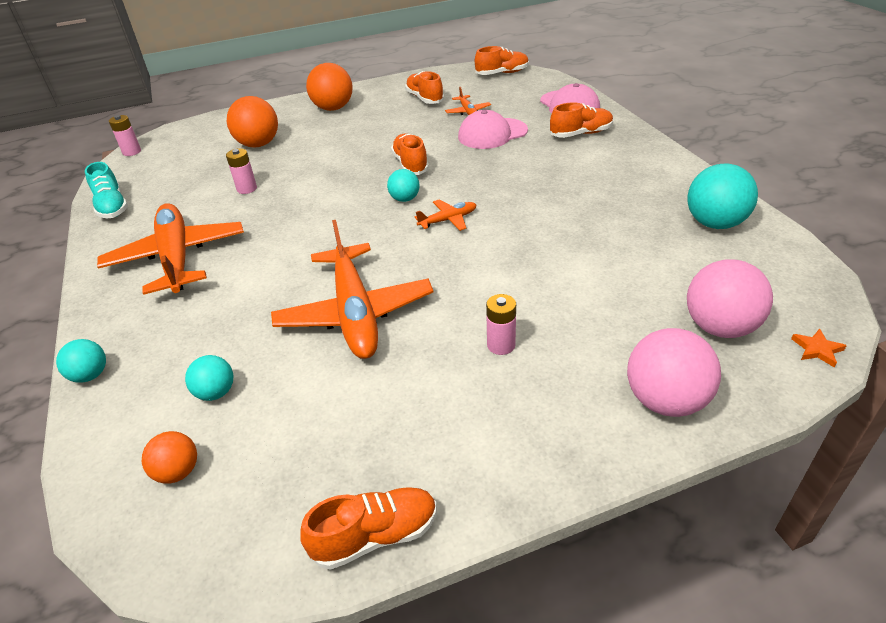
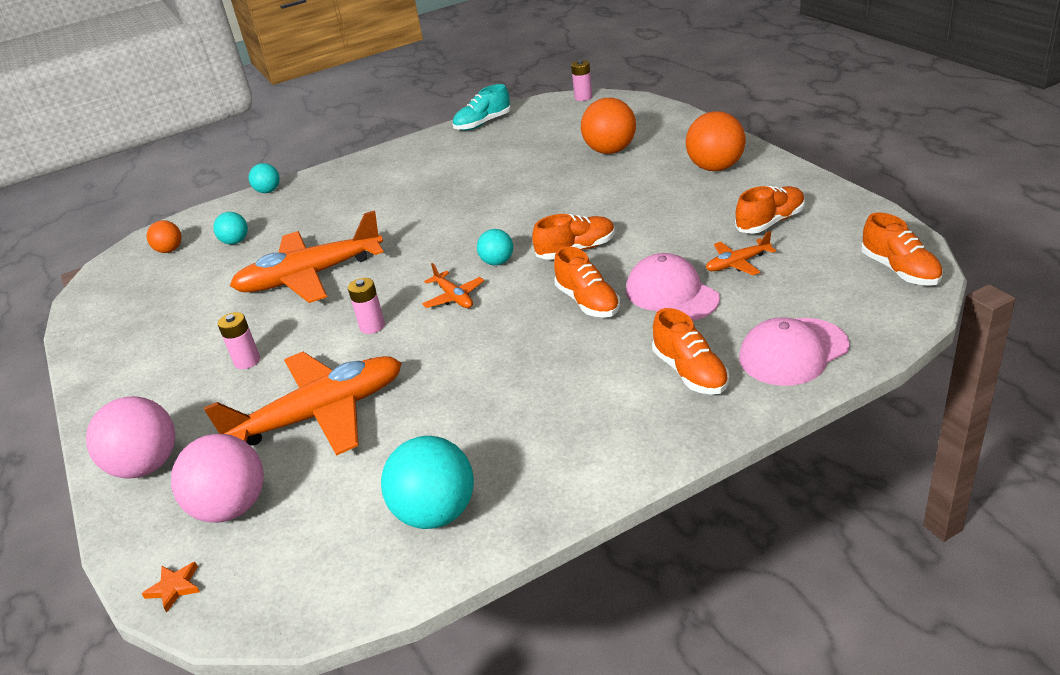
camera: 85 degrees right, 5 degrees down
orange plane [97,203,244,295] -> orange plane moved to [203,352,402,456]
pink battery [226,148,257,194] -> pink battery moved to [348,278,385,334]
orange shoe [300,487,437,570] -> orange shoe moved to [554,246,620,318]

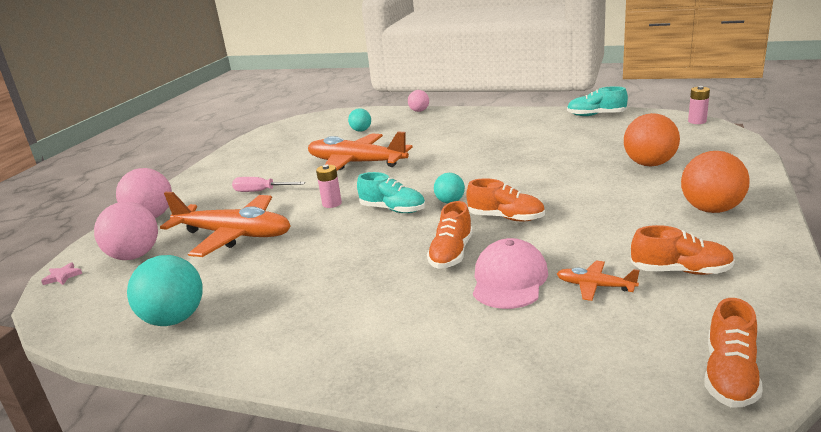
camera: 45 degrees right, 10 degrees down
orange star [142,562,200,613] -> pink star [41,262,82,285]
orange ball [147,220,182,253] -> none
pink battery [218,312,260,369] -> pink screwdriver [232,177,305,192]
turquoise ball [249,163,280,193] -> pink ball [408,90,429,112]
orange plane [422,263,484,308] -> turquoise shoe [357,172,425,213]
orange shoe [652,308,729,395] -> none
pink cap [739,317,850,386] -> none

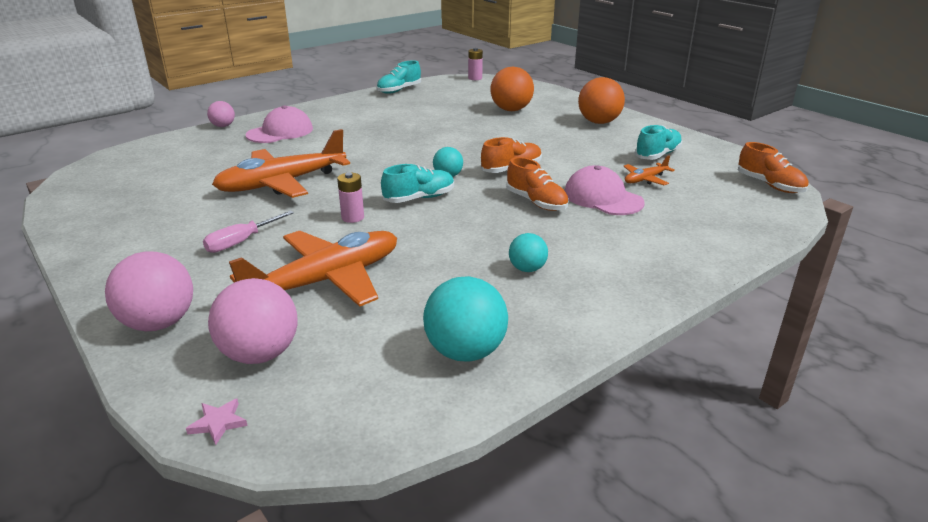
camera: 60 degrees left, 5 degrees up
turquoise ball [348,108,371,131] -> turquoise ball moved to [509,233,548,272]
orange shoe [631,225,735,275] -> turquoise shoe [635,125,682,160]
none -> pink cap [245,105,313,143]

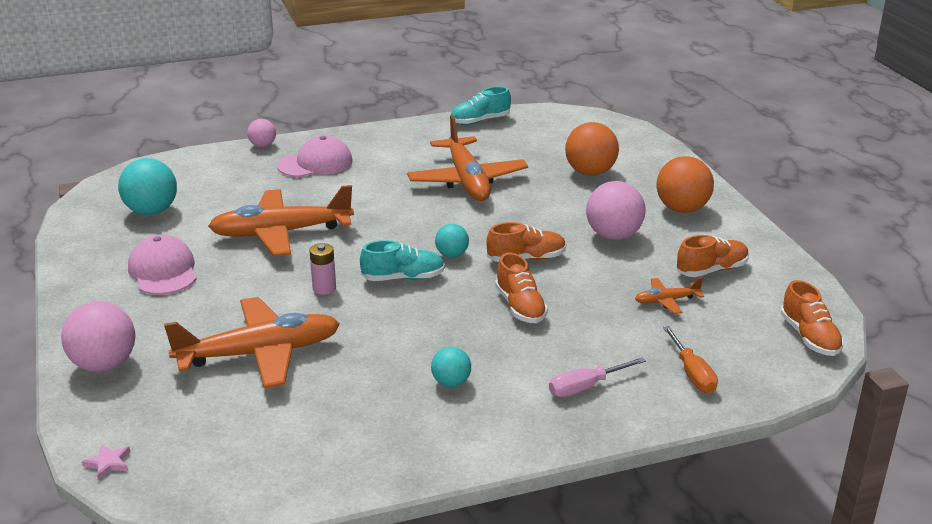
camera: 20 degrees right, 0 degrees up
pink screwdriver [203,210,294,253] -> pink screwdriver moved to [549,357,646,397]
pink ball [208,278,297,364] -> pink ball moved to [586,181,645,240]
turquoise ball [423,276,508,362] -> turquoise ball moved to [118,158,177,215]
pink battery [468,48,483,80] -> none
pink cap [565,165,645,215] -> pink cap moved to [128,234,197,295]
turquoise shoe [635,125,682,160] -> orange shoe [676,235,749,277]
none -> orange plane [407,115,528,201]
none -> orange screwdriver [663,326,718,393]

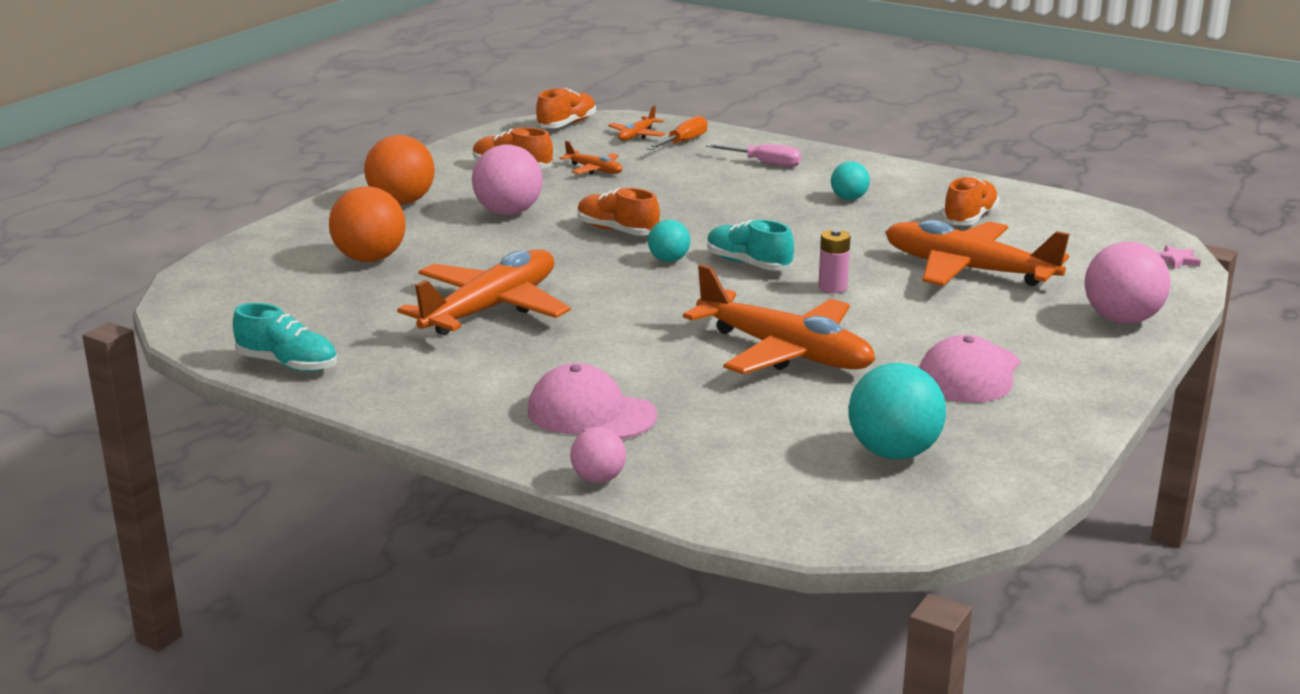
camera: 130 degrees left, 5 degrees down
orange shoe [495,253,548,323] -> orange shoe moved to [942,176,999,226]
none -> orange plane [608,105,665,141]

